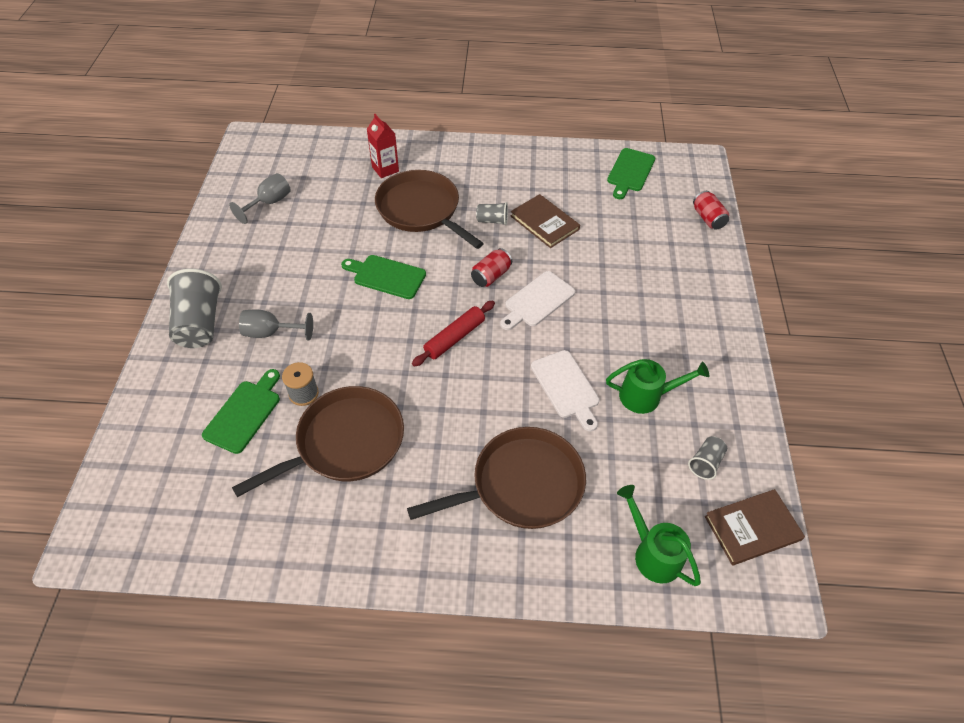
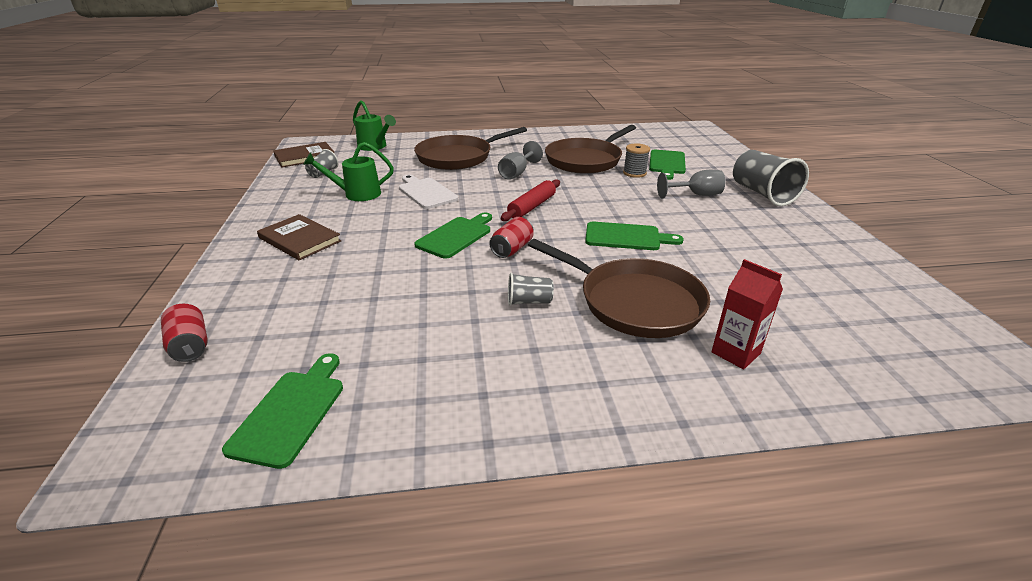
camera: 170 degrees right, 20 degrees down
grey goblet [229,173,291,224] -> grey goblet moved to [498,141,543,180]
white cutting board [500,271,575,330] -> green cutting board [414,213,492,259]
brown book [511,194,580,248] -> brown book moved to [257,214,341,260]

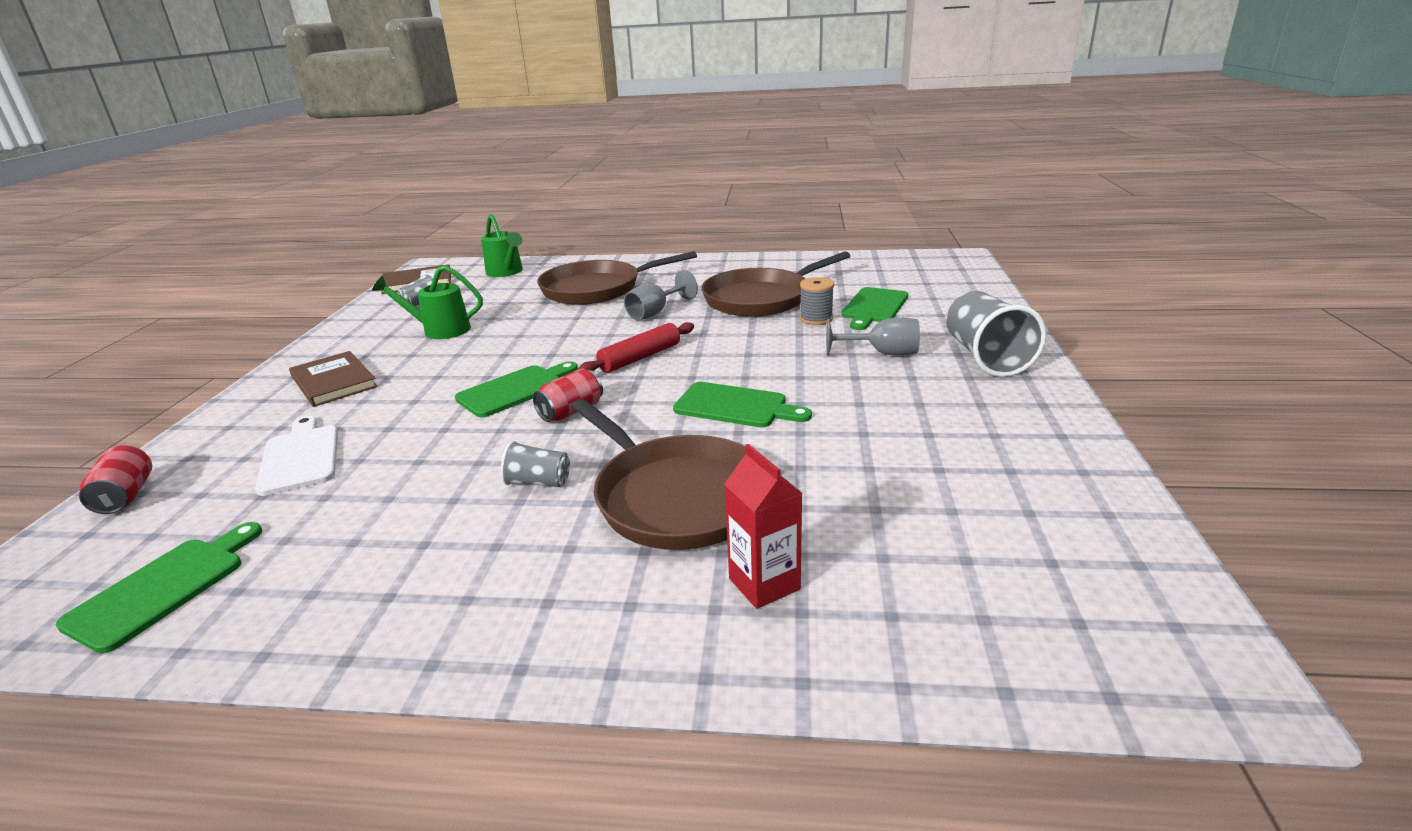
camera: 15 degrees right, 5 degrees down
white cutting board [399,174,458,209] -> white cutting board moved to [255,416,338,496]

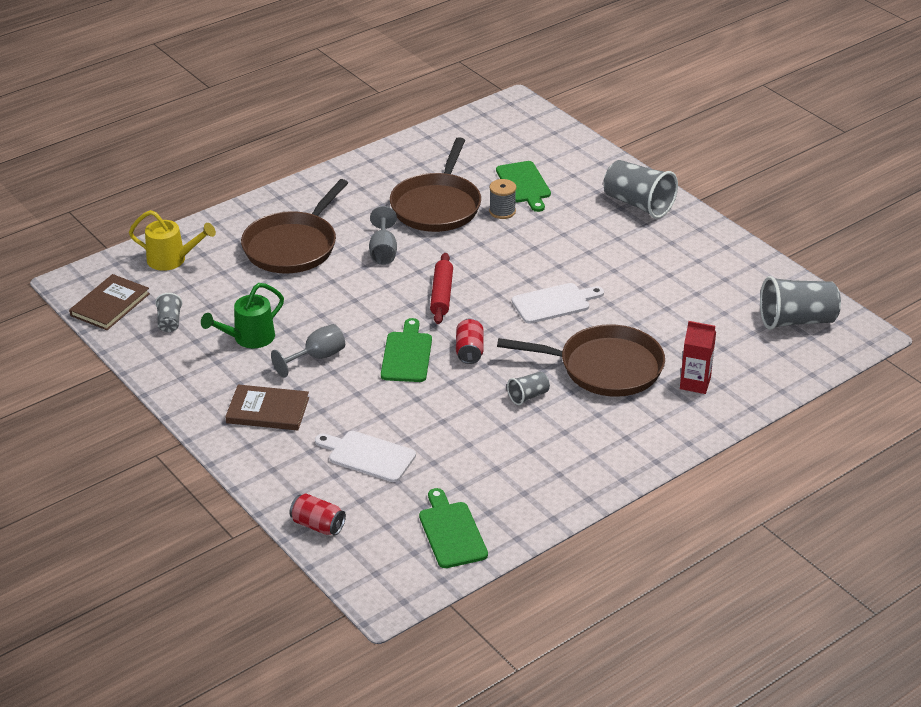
camera: 45 degrees left, 10 degrees up
green watering can [481,214,523,277] -> yellow watering can [129,210,216,271]
green cutting board [673,382,812,427] -> white cutting board [512,283,604,324]
grey goblet [826,317,920,356] -> grey goblet moved to [271,324,345,377]
none -> grey cup [760,276,841,330]

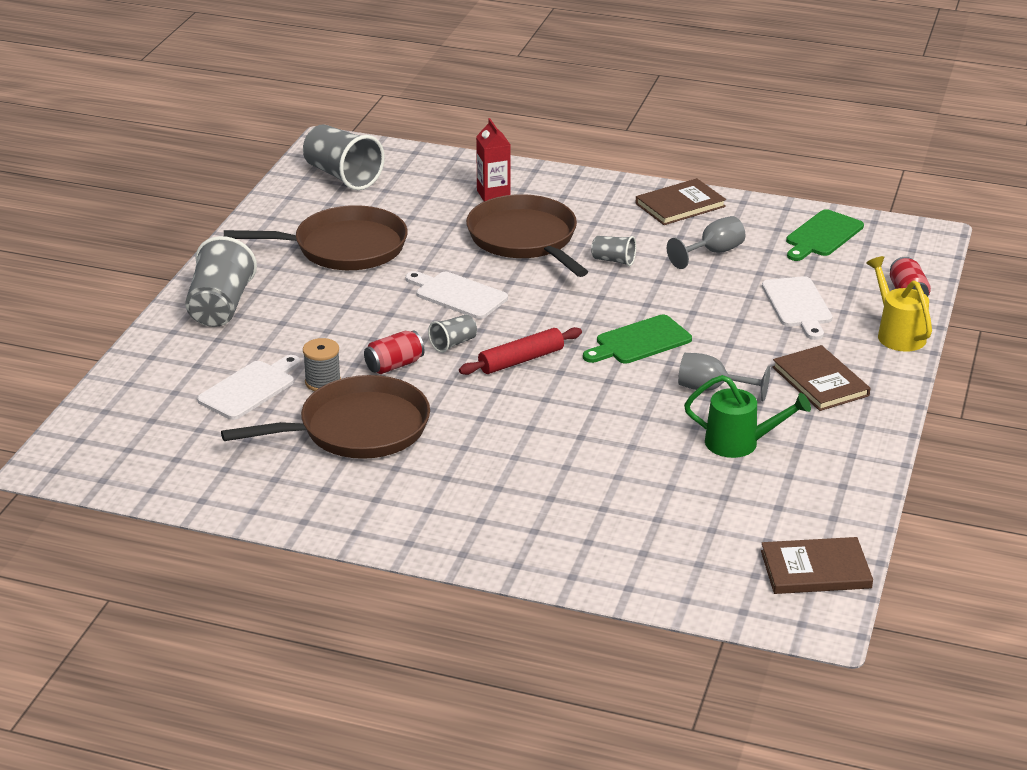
camera: 125 degrees left, 5 degrees down
yellow watering can [129,210,216,271] -> yellow watering can moved to [866,256,932,352]
grey cup [155,293,182,332] -> grey cup moved to [428,315,477,353]
brown pan [241,179,348,274] -> brown pan moved to [224,205,408,270]
grey goblet [369,206,397,265] -> grey goblet moved to [667,216,745,269]
red can [456,318,484,364] -> red can moved to [364,330,424,374]
green cutting board [496,161,551,212] -> white cutting board [197,355,300,420]
none -> brown book [636,178,726,225]

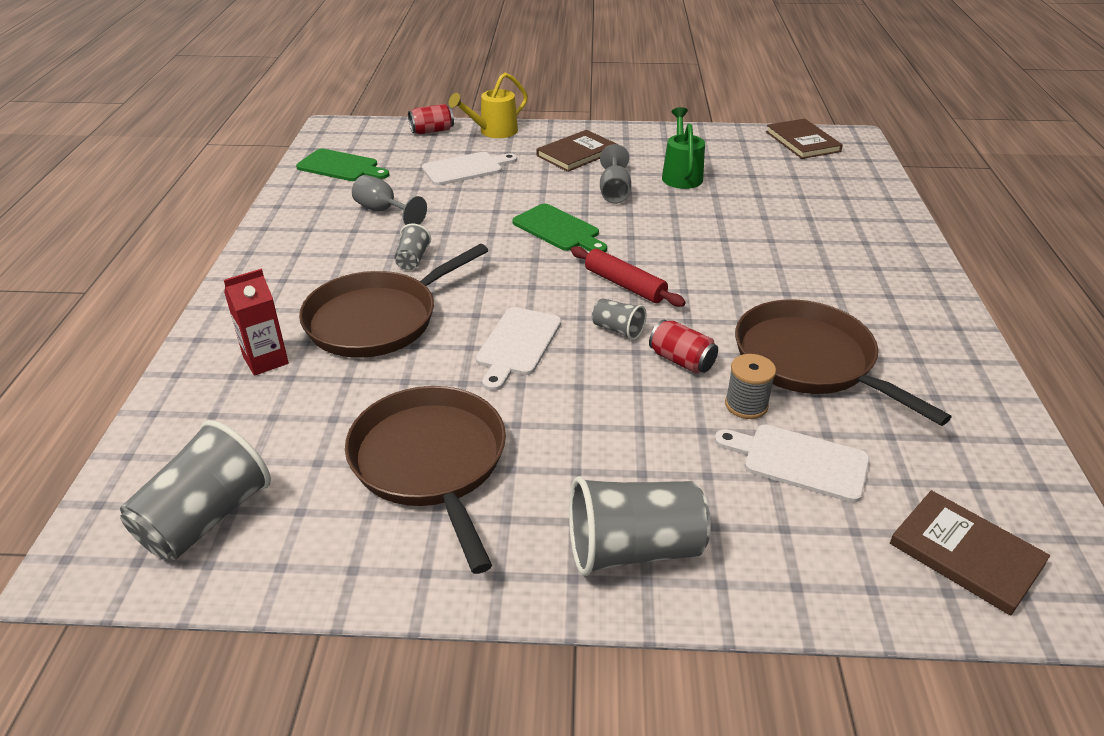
camera: 105 degrees left, 5 degrees up
brown book [636,178,726,225] -> brown book moved to [890,490,1050,616]

